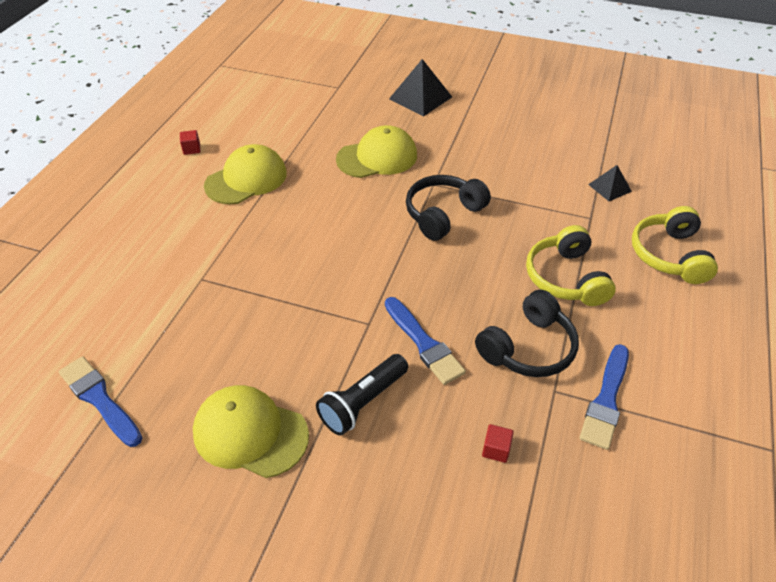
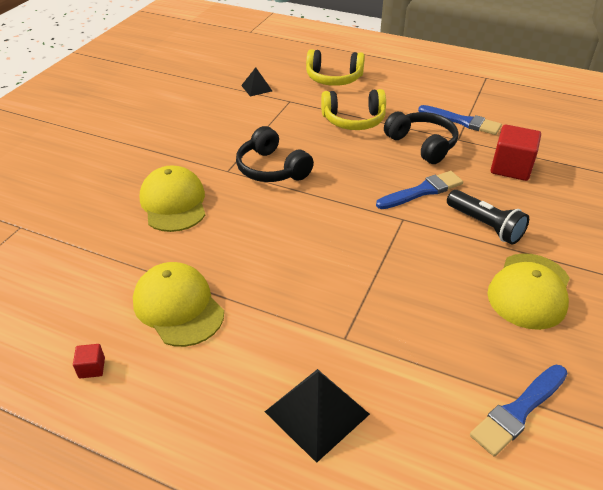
camera: 85 degrees left, 5 degrees down
black pyramid [389,59,452,116] -> black pyramid moved to [265,369,370,463]
red cube [482,424,514,463] -> red cube [491,125,541,181], size x2.19

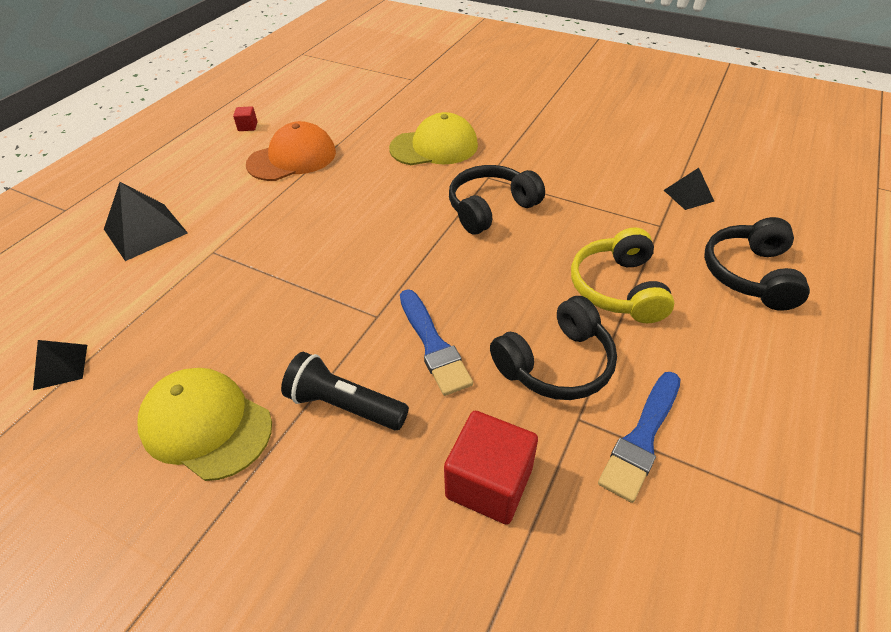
camera: 95 degrees right, 5 degrees up
yellow cap [133,262,224,347] -> orange cap [246,121,336,181]
yellow headphones [306,49,365,86] -> black headphones [704,217,810,311]
black flashlight [447,190,529,245] -> black flashlight turned 60 degrees clockwise [281,352,409,430]
blue brush [470,365,568,456] -> black pyramid [33,340,87,390]

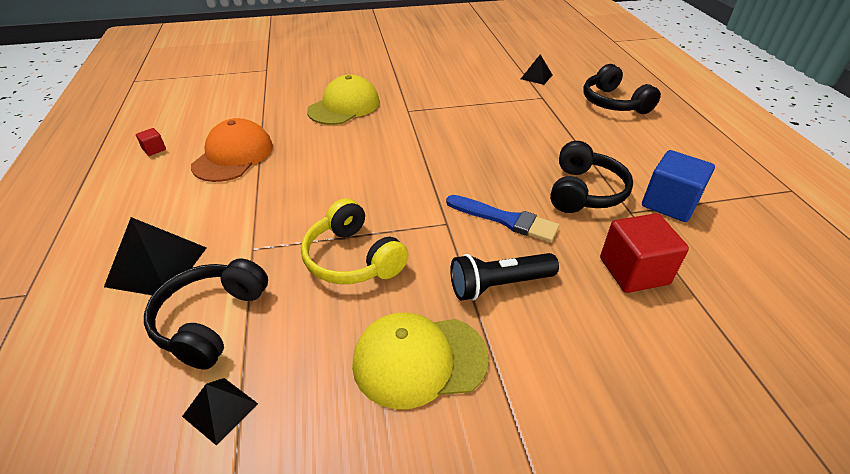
camera: 40 degrees left, 5 degrees down
black headphones [449,165,545,234] -> black headphones moved to [144,258,268,369]
yellow headphones [571,227,675,323] -> yellow headphones moved to [301,198,409,284]
blue brush [598,372,680,503] -> blue cube [642,150,715,222]

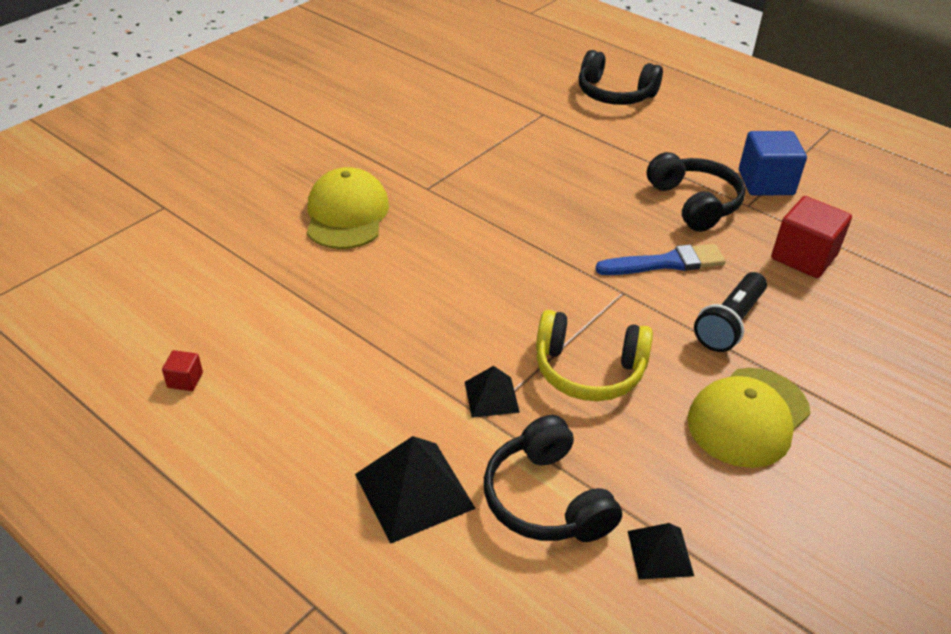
camera: 40 degrees left, 0 degrees up
orange cap [191,118,273,182] -> none
black pyramid [521,54,552,85] -> black pyramid moved to [465,366,520,418]

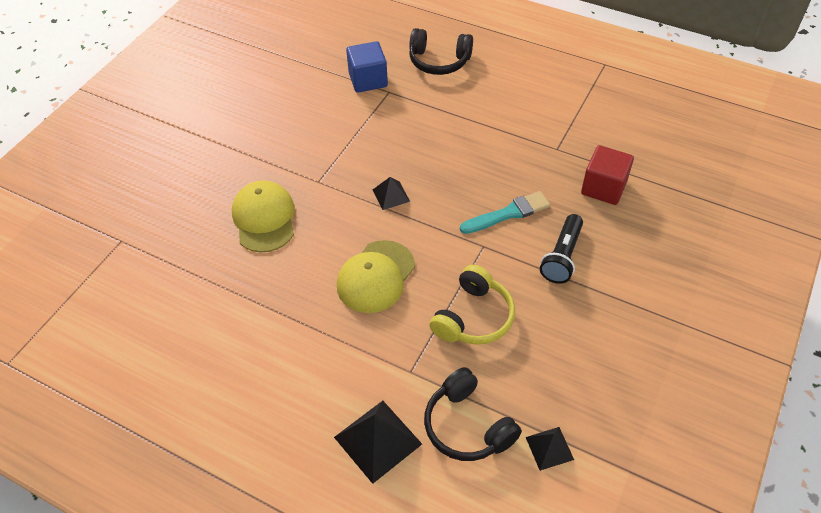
camera: 10 degrees left, 10 degrees up
red cube [162,350,203,391] -> none
black pyramid [465,366,520,418] -> black pyramid moved to [373,177,410,210]
yellow headphones [536,310,653,401] -> yellow headphones turned 60 degrees counterclockwise [430,265,515,345]
blue brush [595,244,725,275] -> turquoise brush [460,191,550,234]
black headphones [647,152,745,232] -> none
yellow cap [688,368,811,468] -> yellow cap moved to [337,240,415,313]
blue cube [739,131,807,195] -> blue cube moved to [346,41,388,93]

